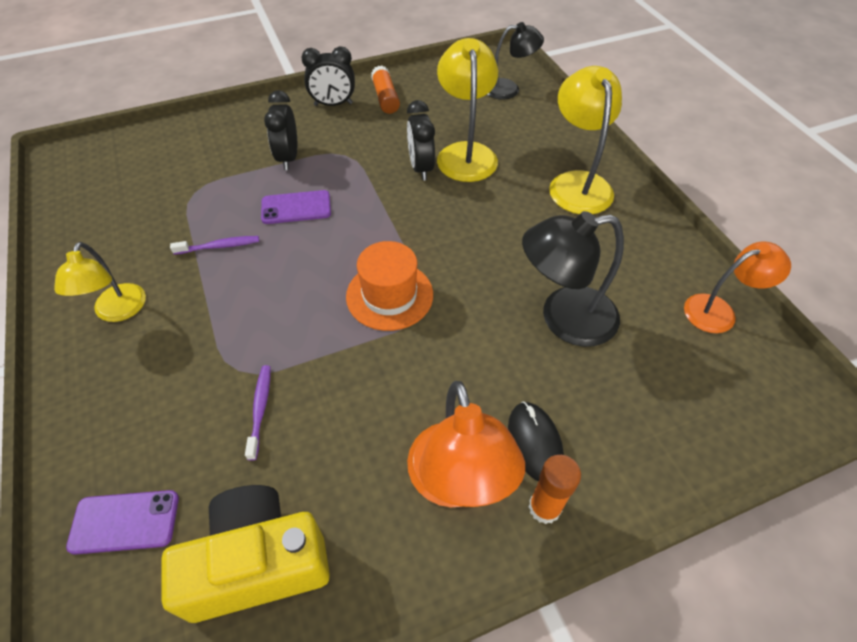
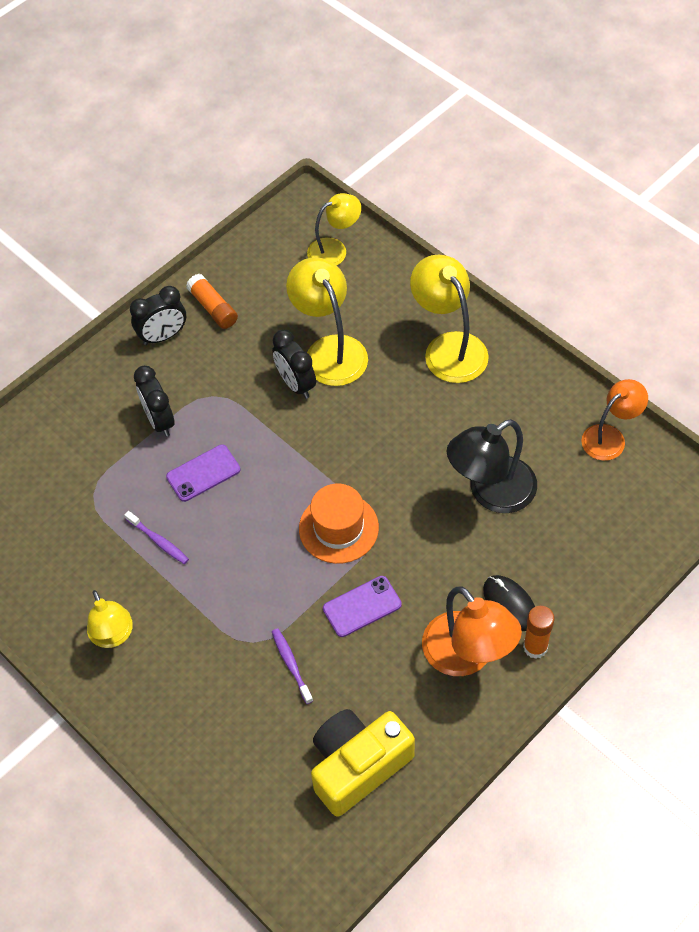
camera: 20 degrees left, 5 degrees up
purple phone [66,490,179,555] -> purple phone moved to [323,576,402,637]
purple toothbrush [170,236,259,255] -> purple toothbrush turned 75 degrees clockwise [124,511,189,564]
black lamp [487,22,544,99] -> yellow lamp [307,193,361,265]

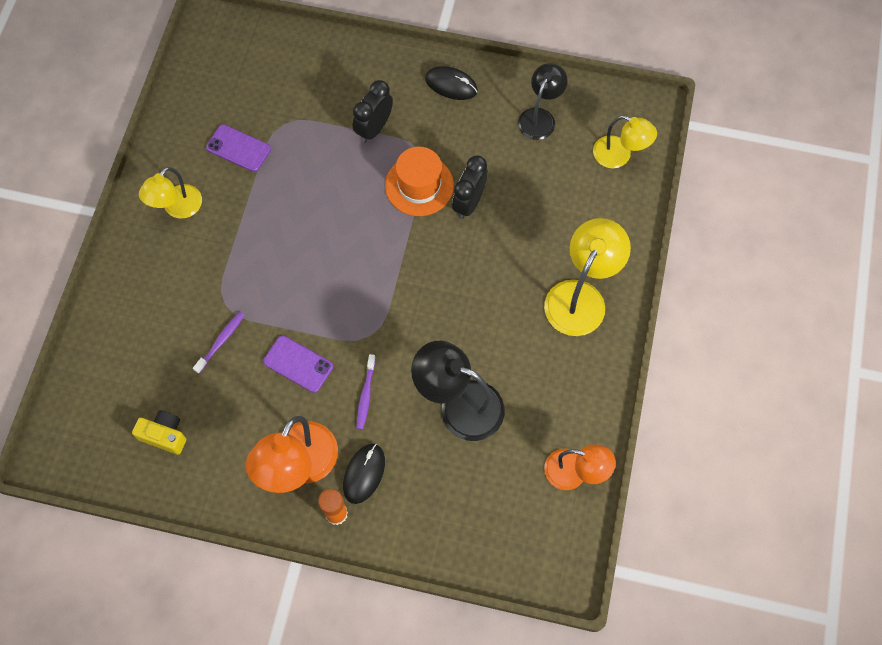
camera: 55 degrees right, 10 degrees up
purple toothbrush [124,511,189,564] -> purple toothbrush moved to [356,354,376,430]
black clock [130,286,186,345] -> black mouse [425,66,478,100]
purple phone [166,445,240,502] -> purple phone moved to [206,124,271,172]
orange glue stick [186,274,238,329] -> none
yellow lamp [286,257,368,386] -> none
orange hat [299,484,379,564] -> orange hat moved to [385,147,454,216]
yellow camera [311,709,415,817] -> yellow camera [132,410,186,455], size x0.54
none -> black lamp [518,63,568,140]

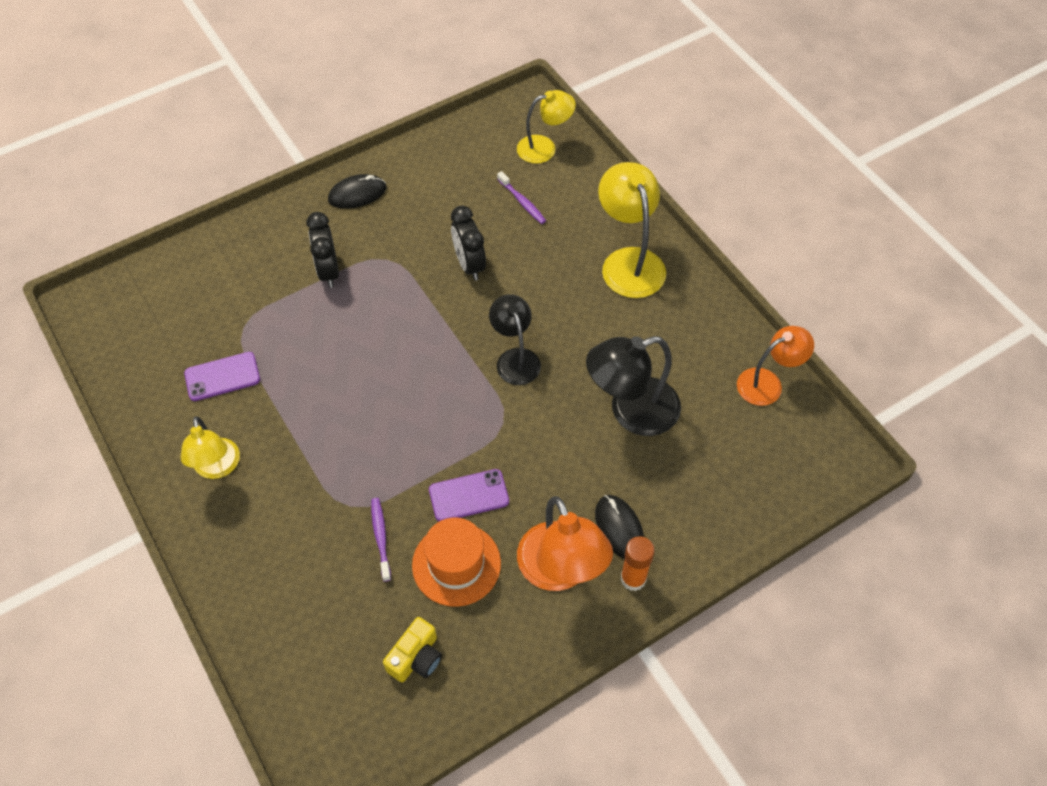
camera: 45 degrees left, 10 degrees down
yellow camera [132,410,186,455] -> yellow camera turned 150 degrees clockwise [383,617,442,682]
purple toothbrush [356,354,376,430] -> purple toothbrush moved to [497,171,546,224]
orange hat [385,147,454,216] -> orange hat moved to [412,517,501,607]
black lamp [518,63,568,140] -> black lamp moved to [489,294,541,385]

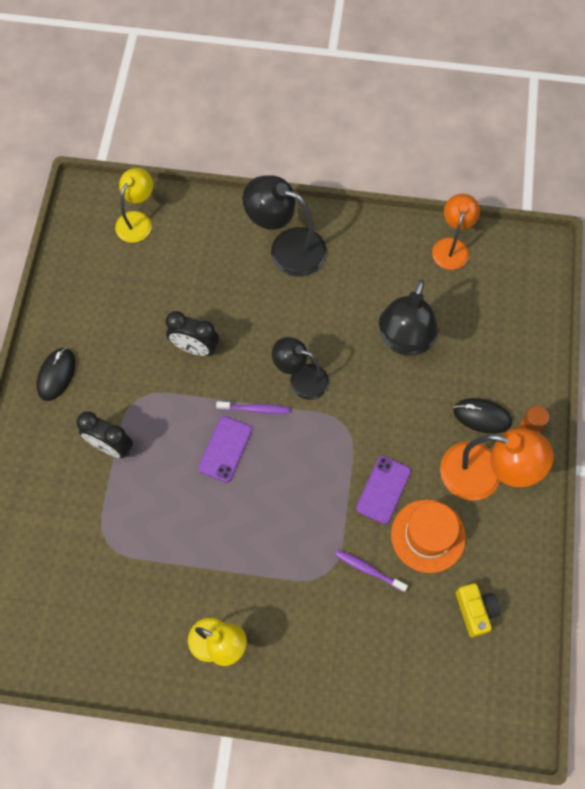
camera: 50 degrees left, 10 degrees up
purple phone [184,352,260,401] -> purple phone moved to [198,416,252,483]
purple toothbrush [497,171,546,224] -> purple toothbrush moved to [216,401,290,414]
yellow lamp [598,162,666,298] -> black lamp [242,175,327,277]

